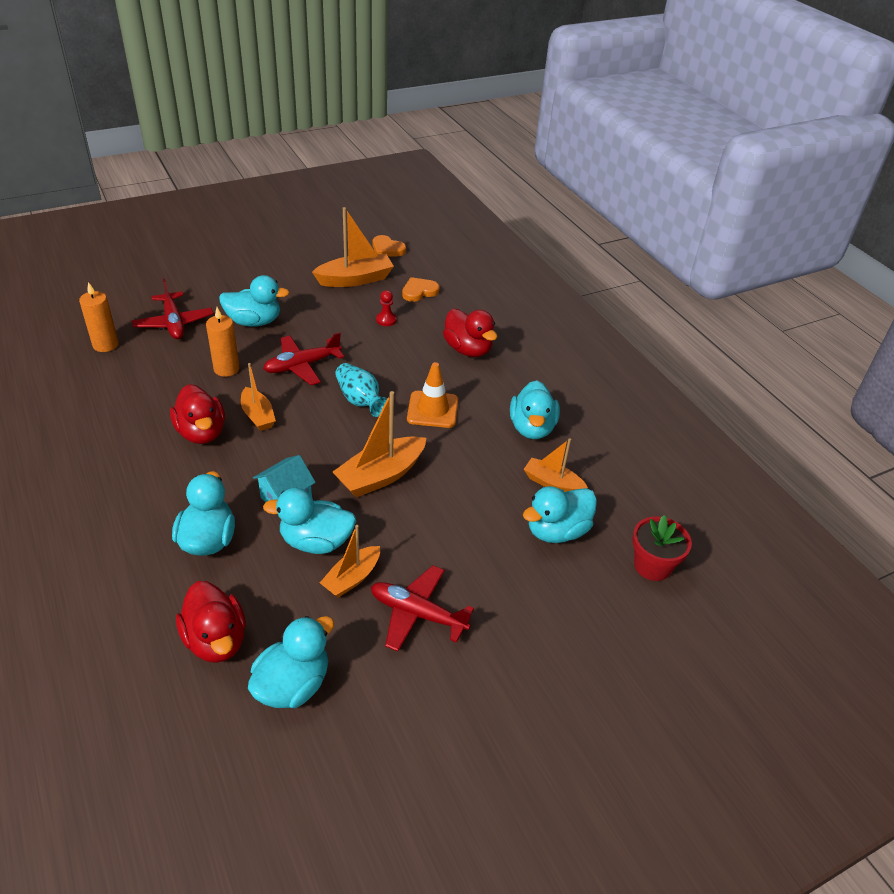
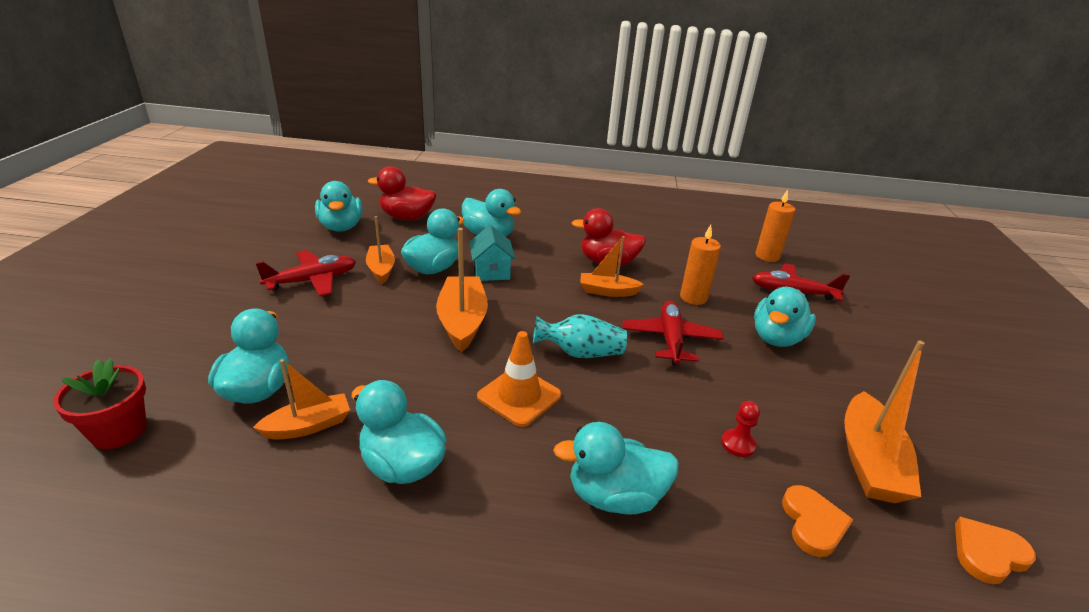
camera: 125 degrees right, 10 degrees down
red duck [443,309,497,357] -> turquoise duck [553,422,679,514]

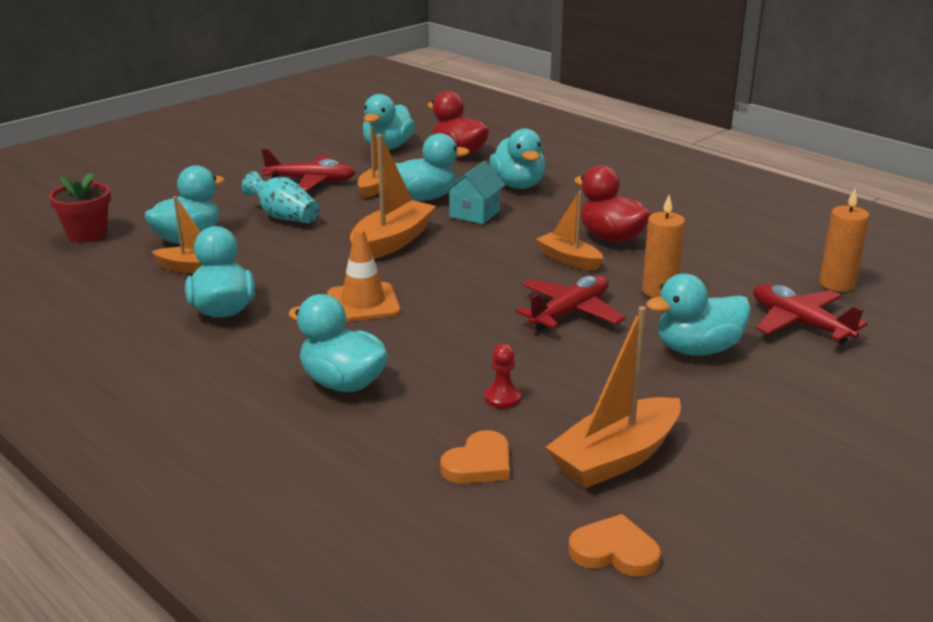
camera: 40 degrees right, 5 degrees down
turquoise vase [533,314,627,358] -> turquoise vase moved to [241,171,319,223]

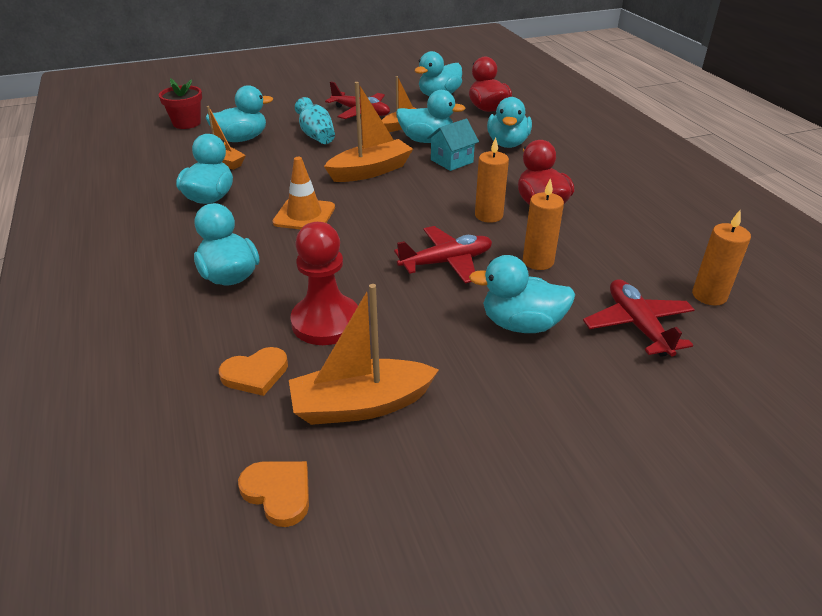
camera: 25 degrees right, 10 degrees up
red pawn [484,344,521,409] -> red pawn [291,222,358,345], size x2.21
orange boat [536,191,604,270] -> orange candle [475,137,509,223]

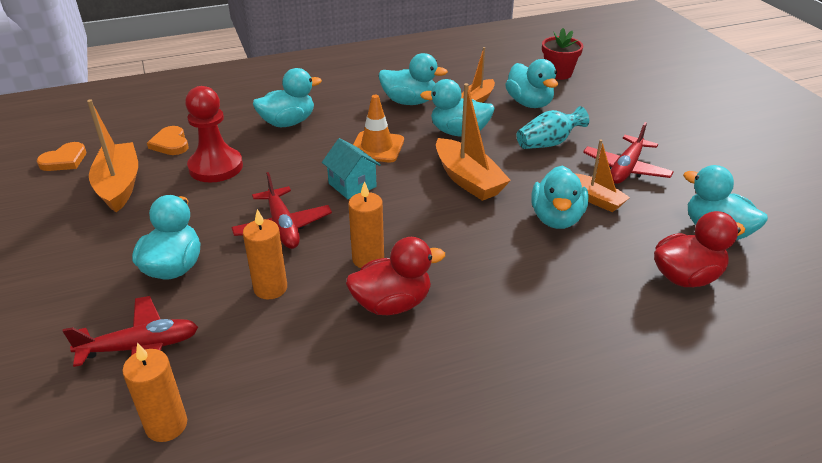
camera: 90 degrees right, 0 degrees up
turquoise house [427,119,479,171] -> turquoise house moved to [322,138,381,199]
turquoise duck [487,97,532,148] -> turquoise duck moved to [420,79,495,137]

